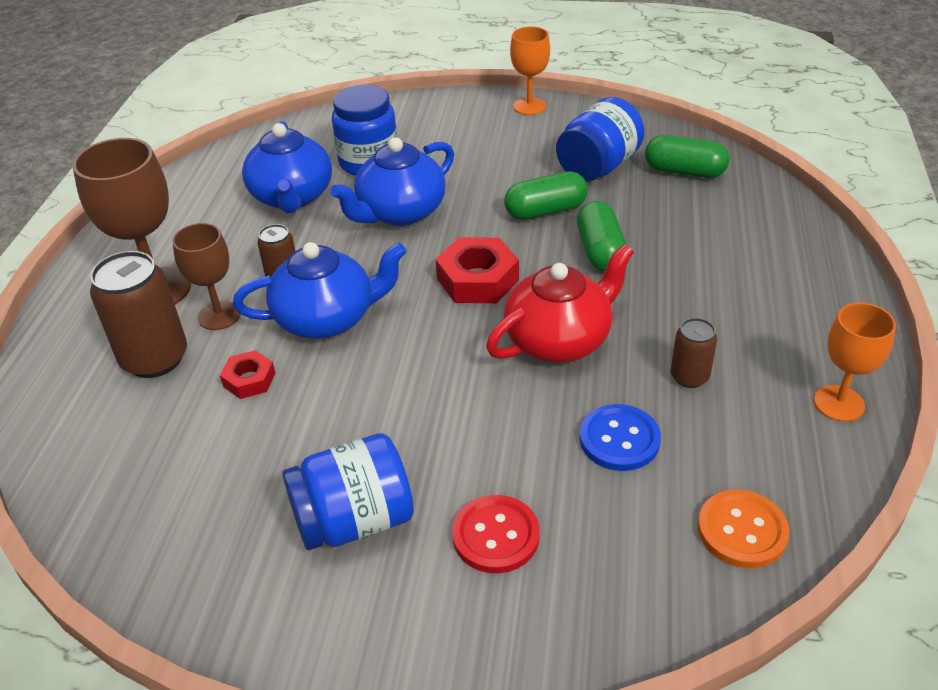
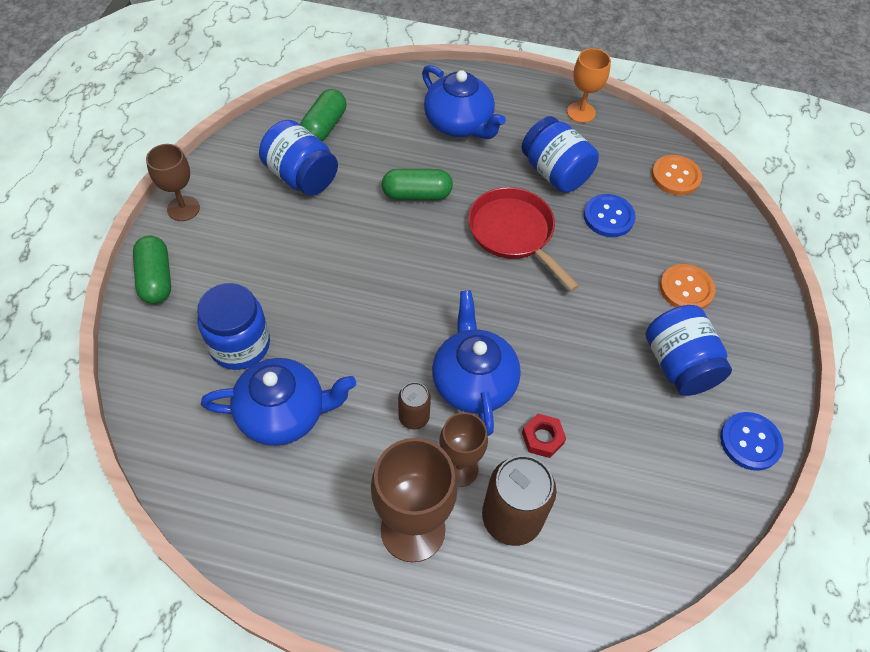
camera: 90 degrees left, 15 degrees up
blue teapot [330,137,454,226] -> blue teapot moved to [422,65,506,139]
red nut [436,237,519,303] -> none
red button [452,495,540,573] -> orange button [660,264,715,309]
red teapot [486,244,634,363] -> red pan [468,187,579,291]
green capsule [504,171,588,220] -> green capsule moved to [133,236,171,304]
orange goblet [510,26,550,115] -> brown goblet [146,144,200,221]
brown can [671,318,717,388] -> blue jar [521,116,599,193]
none -> blue button [720,412,784,471]

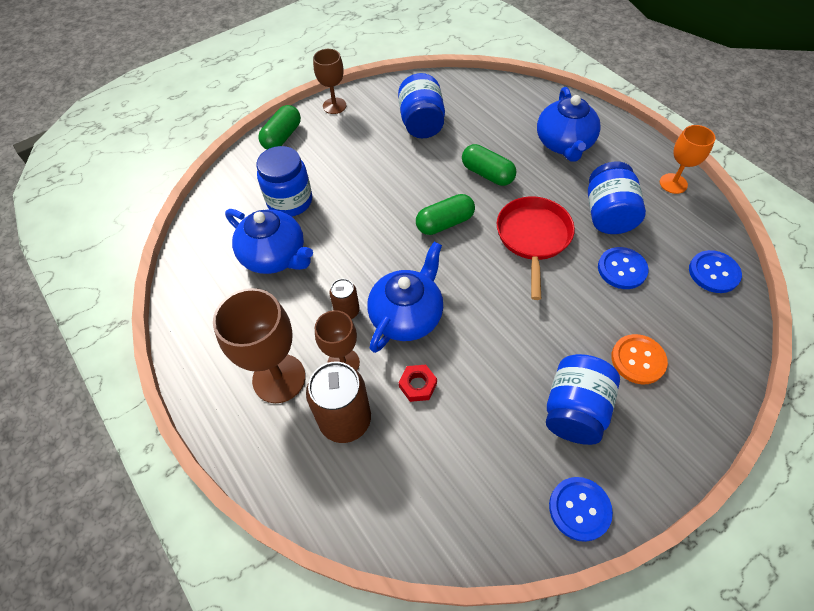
camera: 45 degrees right, 0 degrees up
green capsule [300,89,346,142] -> green capsule moved to [416,194,475,235]
orange button [651,155,702,195] -> blue button [689,250,742,293]

